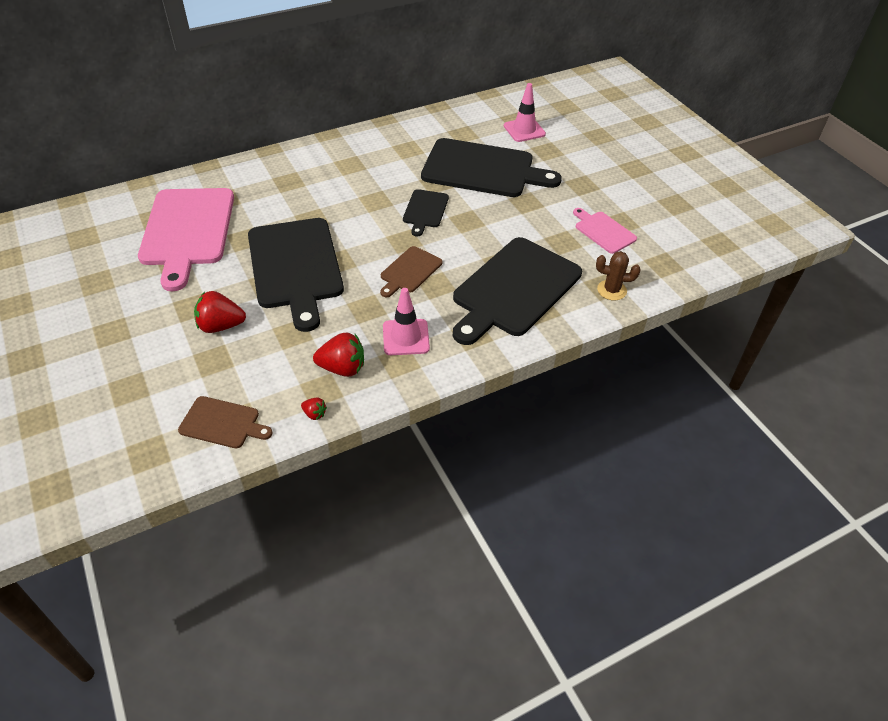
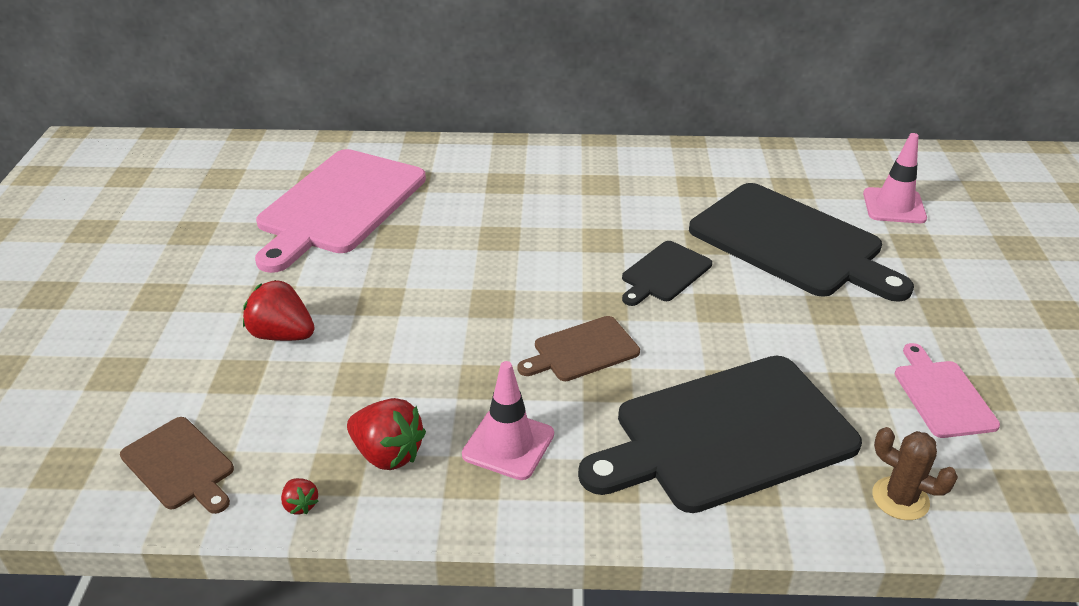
camera: 30 degrees right, 10 degrees down
black cutting board [248,218,344,332] -> none

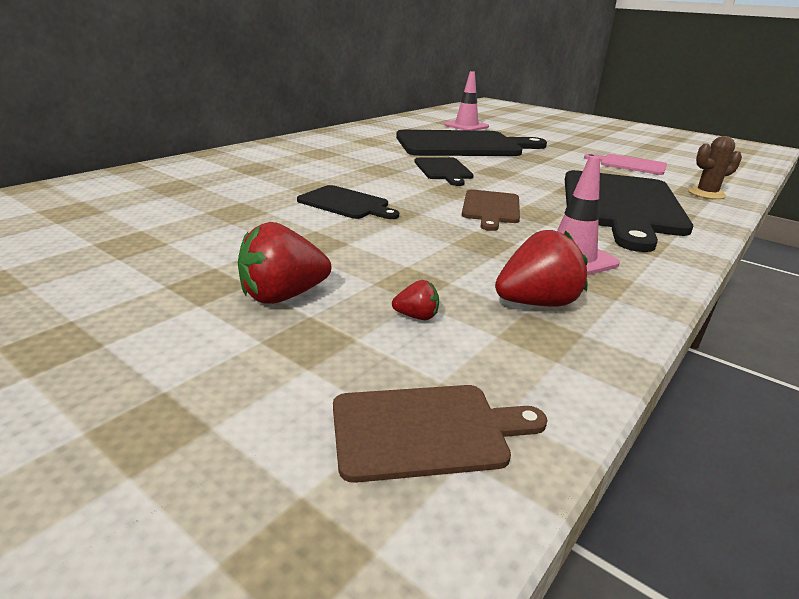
camera: 55 degrees left, 10 degrees down
pink cutting board [255,149,426,273] -> none
red strawberry [281,478,318,514] -> red strawberry moved to [392,280,439,320]
none -> black cutting board [297,185,399,219]

